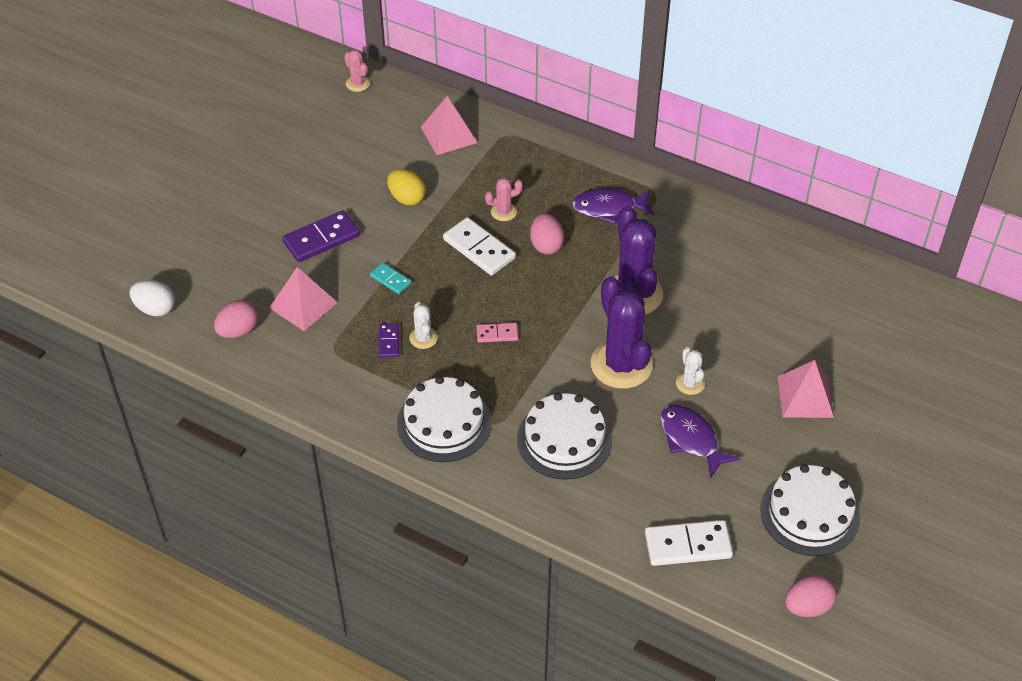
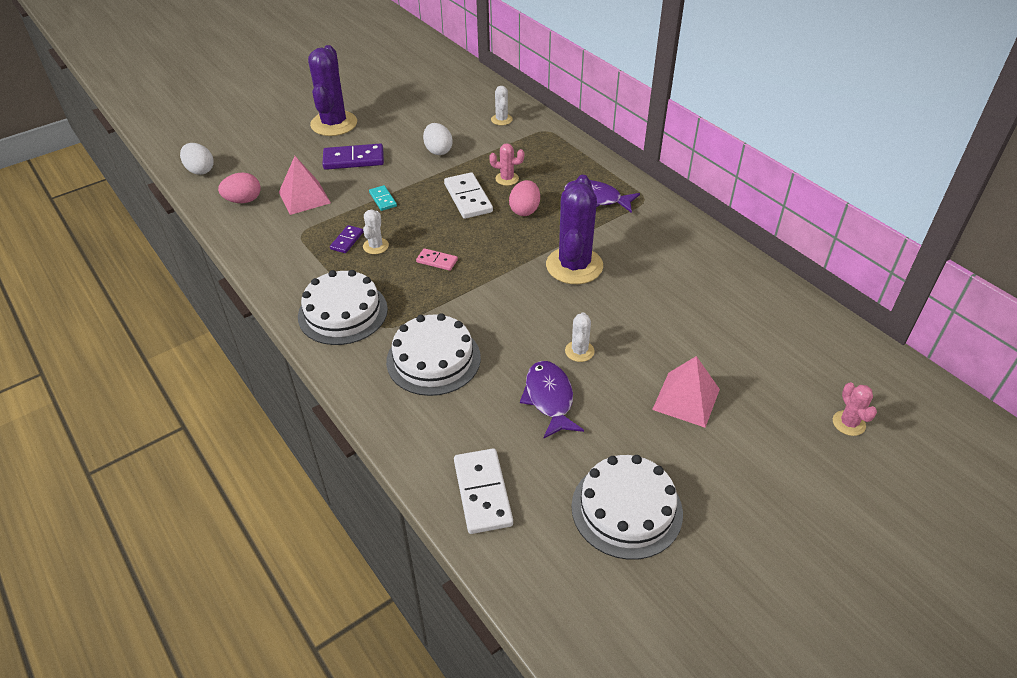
camera: 25 degrees right, 5 degrees down
pink cactus [344,50,370,92] -> pink cactus moved to [833,382,877,436]
yellow egg [387,169,426,206] -> white egg [423,123,453,155]
pink pyramid [421,96,477,155] -> white cactus [491,86,513,125]
purple cactus [591,276,653,389] -> purple cactus moved to [308,45,357,136]
white domino [645,520,733,566] -> white domino turned 60 degrees clockwise [454,449,513,534]
pink egg [785,575,836,617] -> none

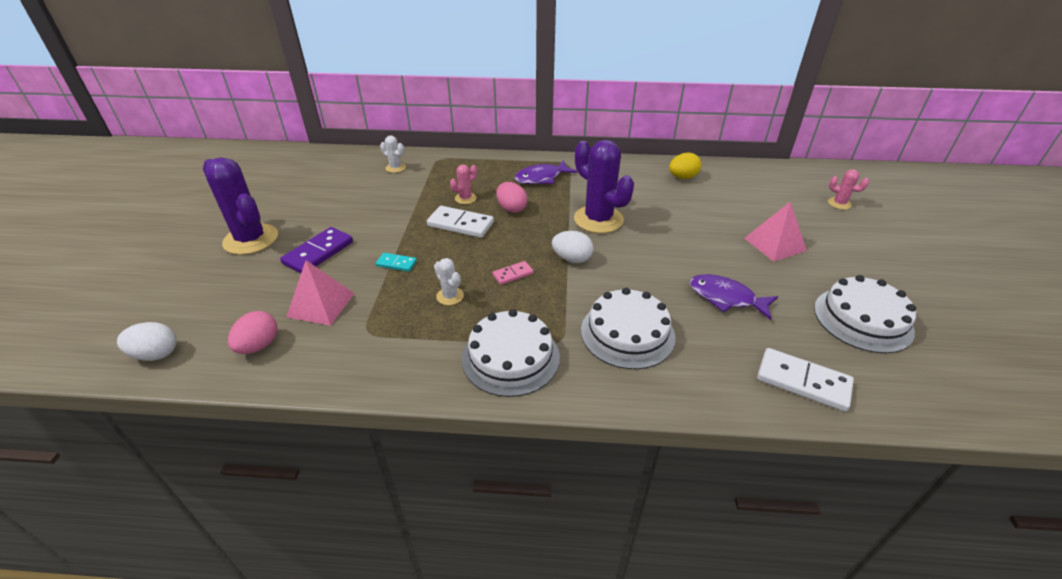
camera: 50 degrees left, 5 degrees down
purple domino [330,225,364,253] -> none
white egg [423,123,453,155] -> white egg moved to [552,231,594,263]
white cactus [565,312,595,362] -> none
none -> yellow egg [669,153,701,179]

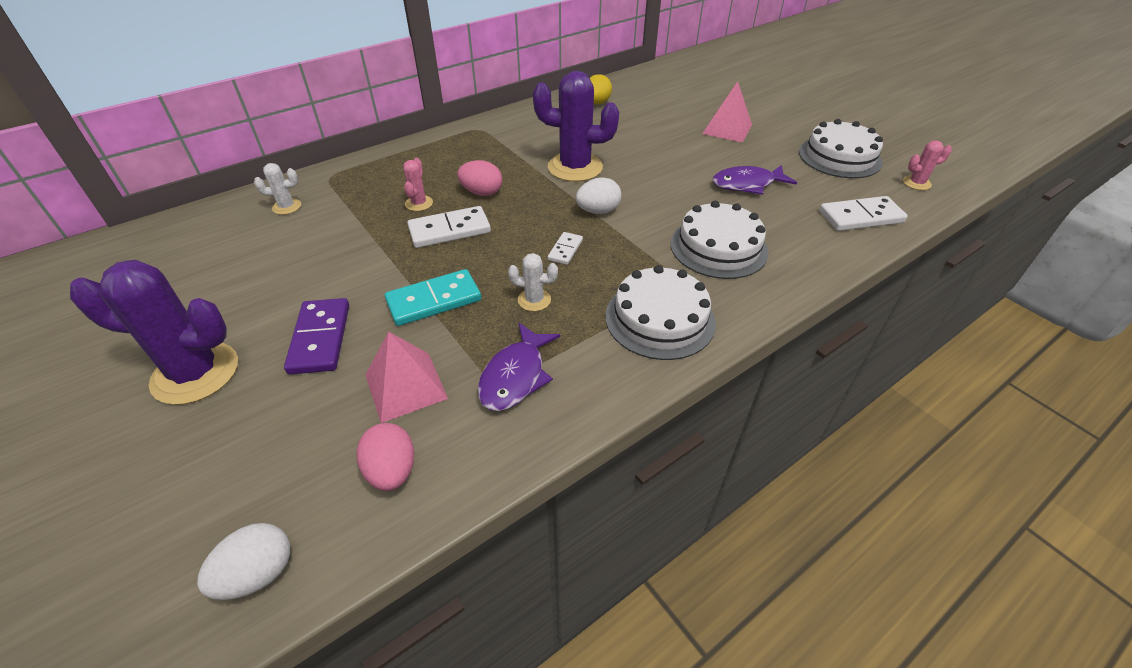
camera: 40 degrees left, 5 degrees up
turquoise domino [376,253,417,272] -> turquoise domino [385,269,481,326], size x1.82
pink domino [492,261,534,285] -> white domino [548,232,583,265]
purple fish [514,160,577,184] -> purple fish moved to [478,322,560,411]
pink cactus [828,169,869,210] -> pink cactus moved to [903,140,952,190]

